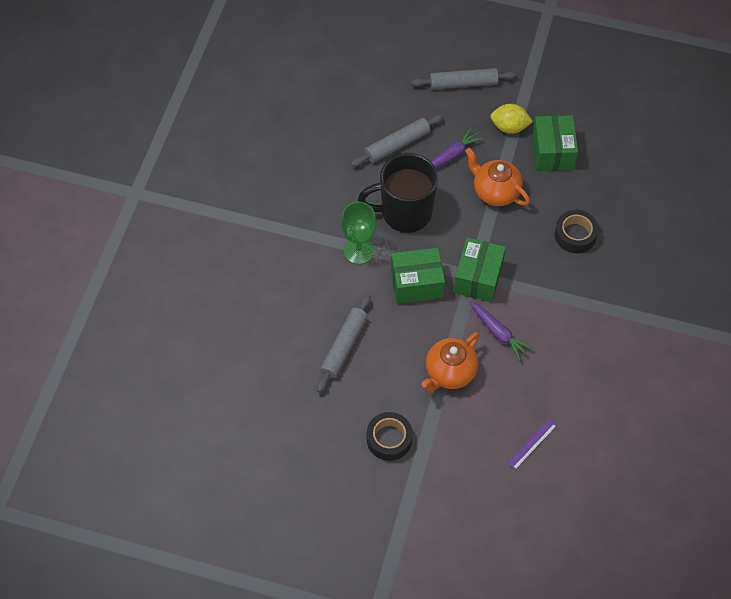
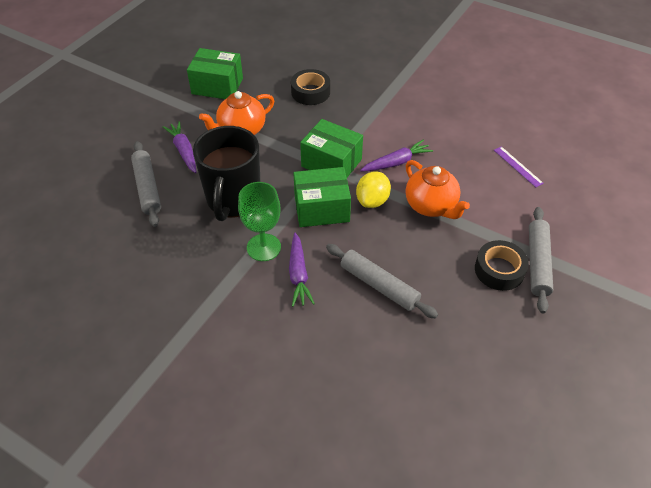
camera: 75 degrees left, 10 degrees down
green box [391,248,445,304] -> green box turned 75 degrees clockwise [293,167,351,227]
grey rolling pin [411,68,517,90] -> grey rolling pin moved to [529,207,553,314]
yellow lemon [490,104,533,134] -> yellow lemon moved to [356,171,391,208]
none -> purple carrot [289,232,315,307]

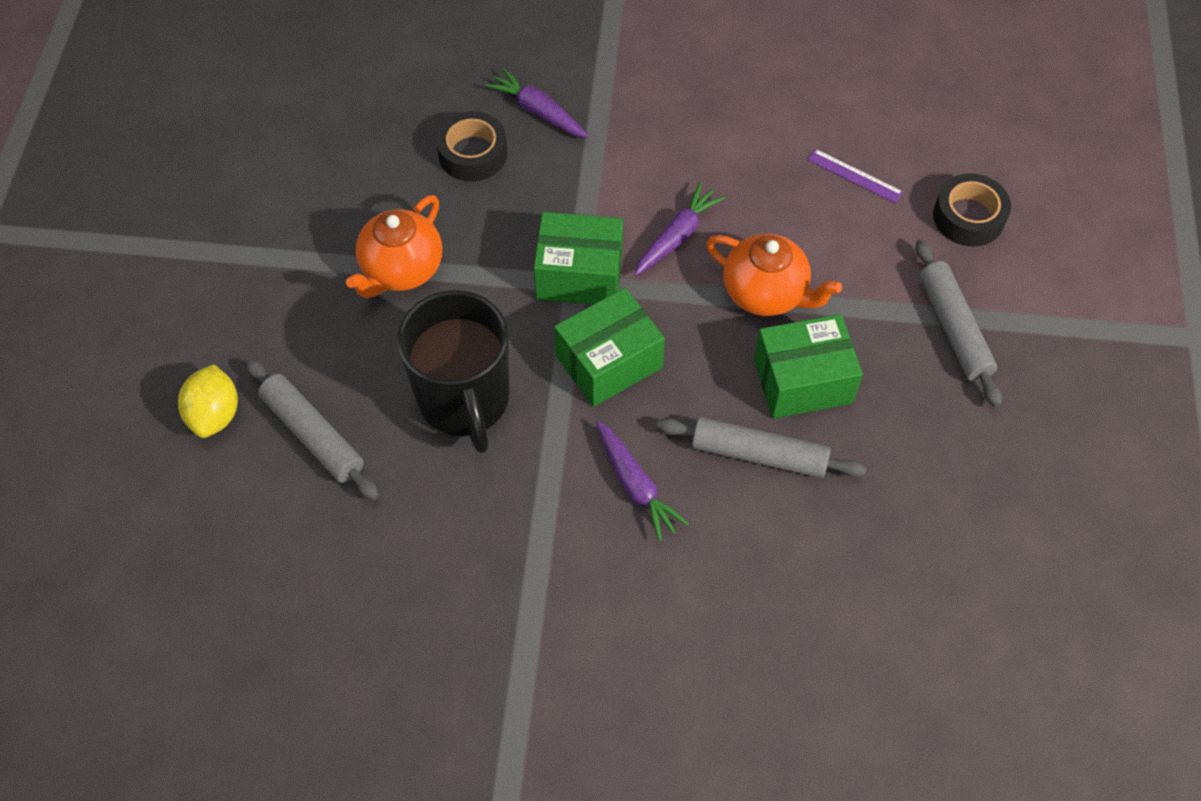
camera: 25 degrees left, 10 degrees up
purple carrot [163,121,196,173] -> purple carrot moved to [485,68,589,138]
green box [187,48,243,99] -> green box moved to [754,314,863,419]
green goblet [238,182,281,261] -> none
yellow lemon [356,171,391,208] -> yellow lemon moved to [178,364,238,438]
black tape [475,240,529,291] -> black tape moved to [933,173,1011,246]

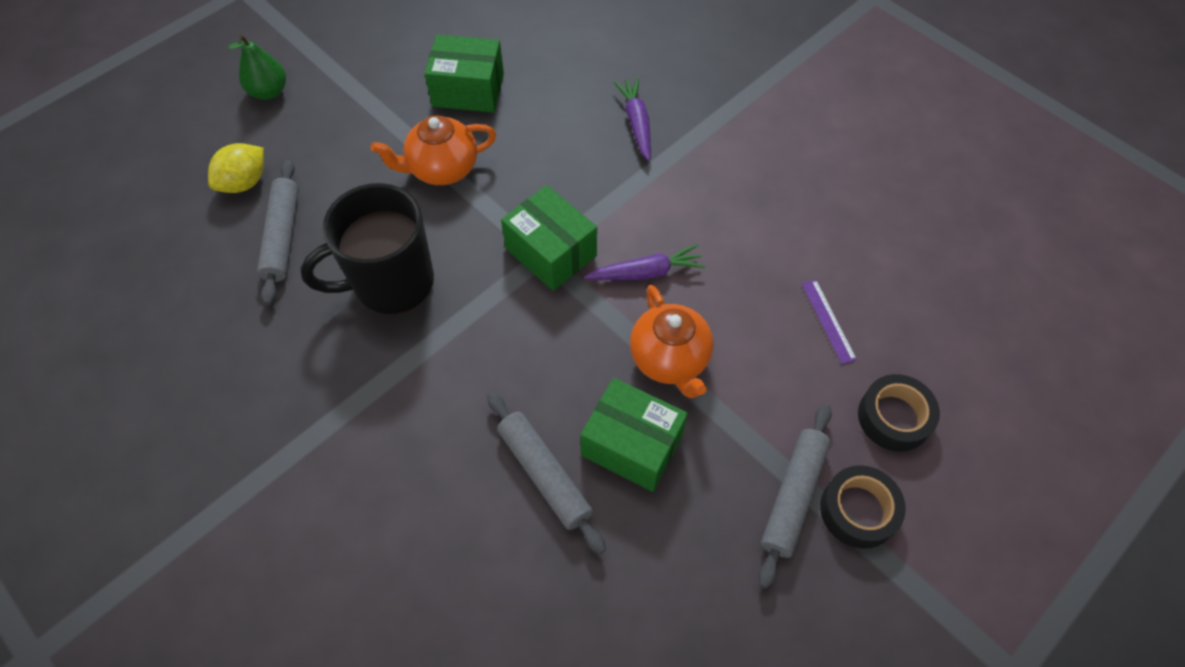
camera: 40 degrees right, 0 degrees up
black mug [397,290,509,453] -> black mug turned 45 degrees clockwise [300,183,434,314]
black tape [436,111,507,181] -> black tape moved to [820,465,906,549]
green box [554,288,665,407] -> green box moved to [424,34,504,113]
purple carrot [596,421,689,542] -> none
none -> green pear [228,35,286,100]

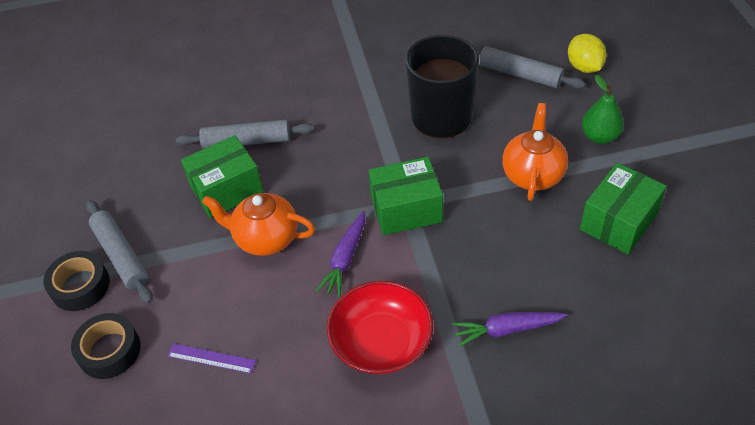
camera: 125 degrees right, 10 degrees down
green pear [228,35,286,100] -> green pear moved to [582,75,624,144]
purple carrot [614,78,651,161] -> purple carrot turned 150 degrees clockwise [452,312,567,347]
none -> red bowl [327,281,433,374]

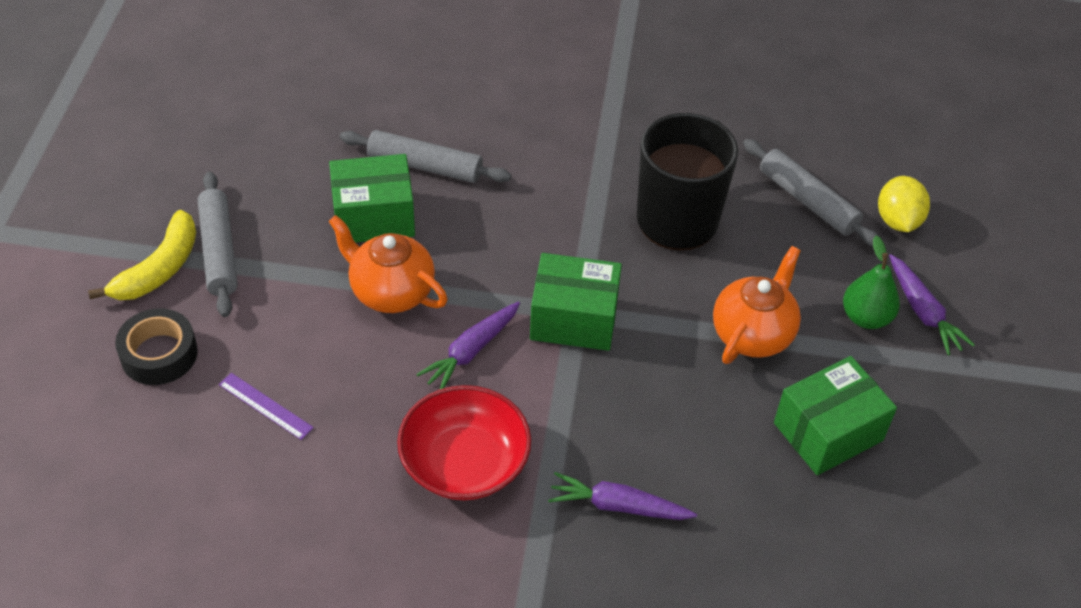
camera: 15 degrees right, 0 degrees up
black tape [43,251,110,311] -> yellow banana [88,210,196,300]
none -> purple carrot [889,254,975,355]

